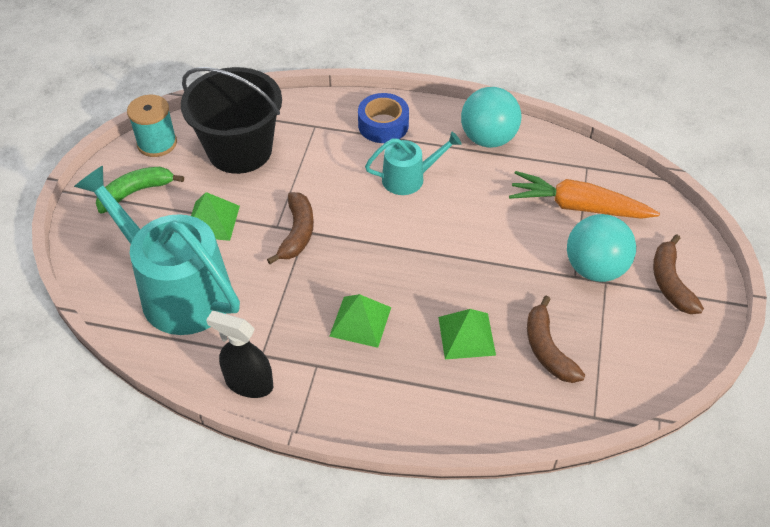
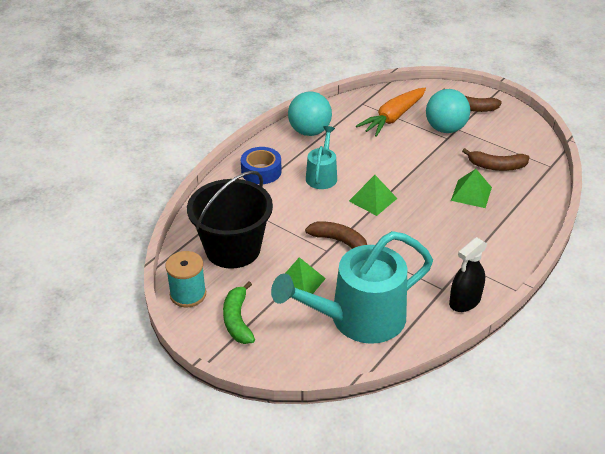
camera: 65 degrees left, 10 degrees down
green pyramid [329,294,391,348] -> green pyramid moved to [349,175,397,216]

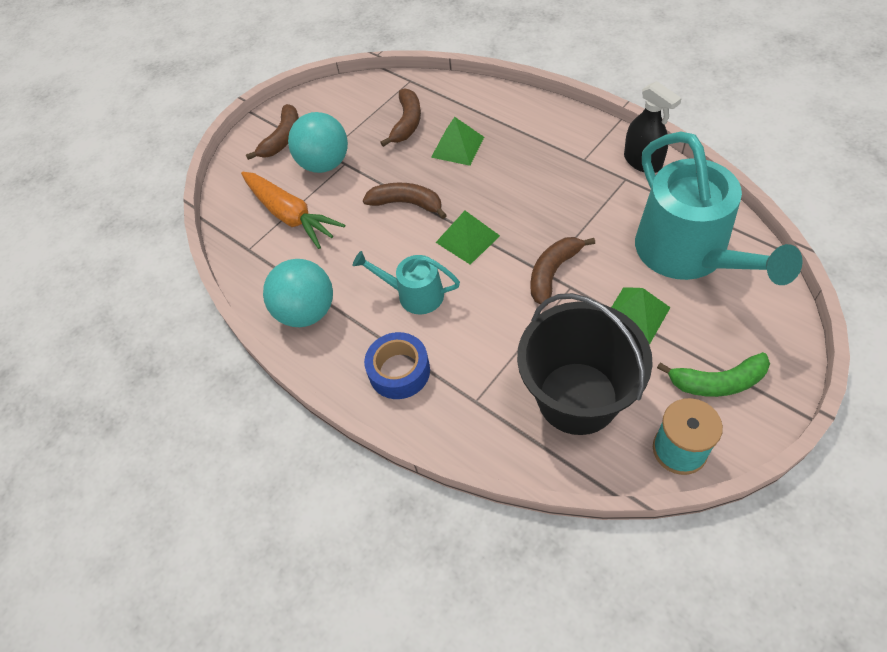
camera: 80 degrees left, 15 degrees up
none -> brown banana [363,183,447,219]

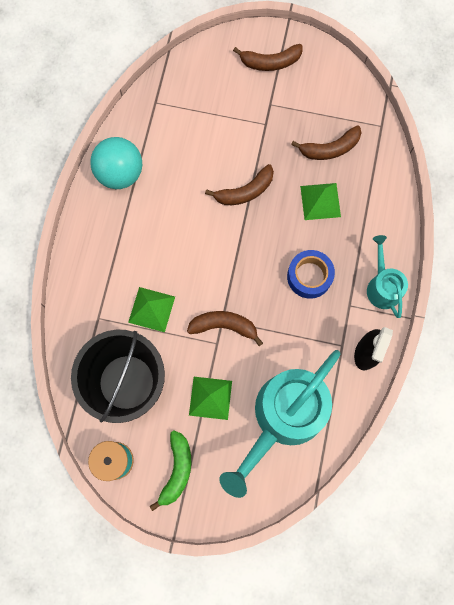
camera: 55 degrees right, 20 degrees up
orange carrot [241,172,345,249] -> none
turquoise ball [288,112,348,173] -> none
turquoise watering can [353,251,460,314] -> turquoise watering can moved to [367,235,408,318]
brown banana [363,183,447,219] -> brown banana turned 75 degrees clockwise [205,164,274,205]
blue tape [364,332,430,399] -> blue tape moved to [287,250,335,299]
green pyramid [436,211,500,265] -> green pyramid moved to [128,287,175,332]
green banana [657,352,770,397] -> green banana turned 135 degrees counterclockwise [150,430,191,511]

